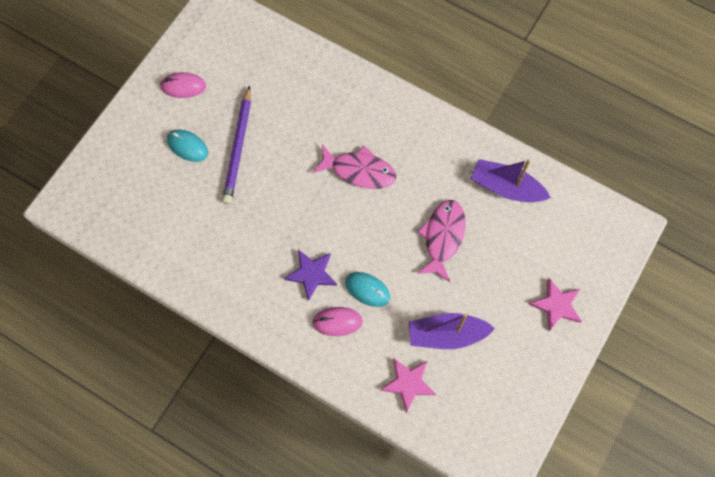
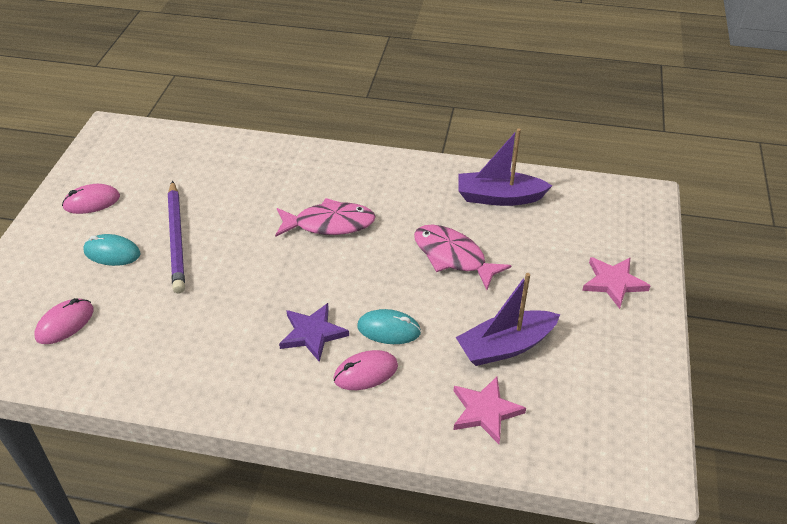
camera: 20 degrees left, 25 degrees down
pink fish [417,200,466,282] -> pink fish turned 45 degrees counterclockwise [414,224,512,290]
none -> pink mouse [35,298,94,344]

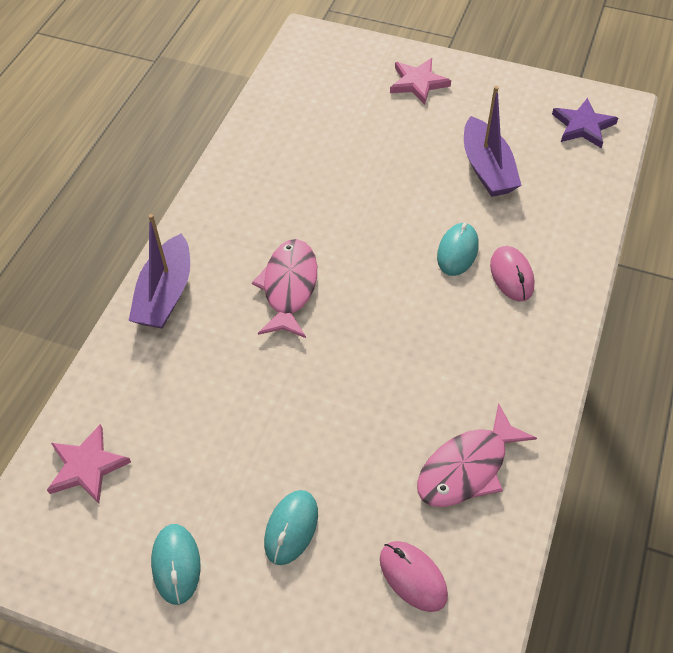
camera: 80 degrees left, 10 degrees up
pink mouse [62,184,120,214] -> turquoise mouse [151,524,201,605]
purple pencil [168,180,185,293] -> none
purple star [279,303,349,362] -> purple star moved to [552,98,618,148]
pink fish [414,224,512,290] -> pink fish moved to [417,404,537,507]
pink star [453,377,526,444] -> pink star moved to [47,424,131,504]
purple boat [458,128,552,206] -> purple boat moved to [128,214,190,329]

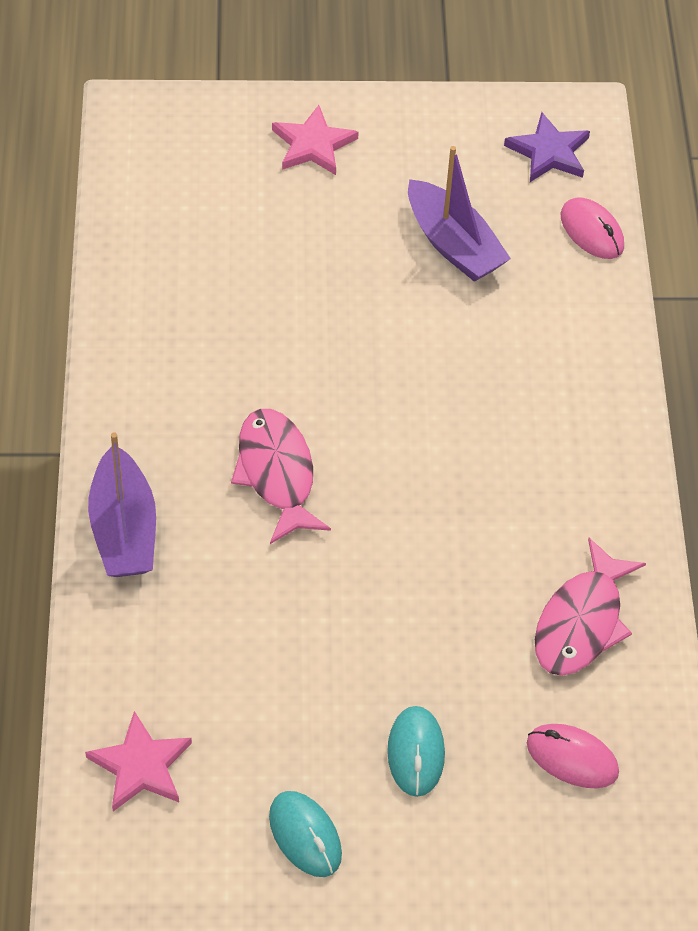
camera: 25 degrees left, 0 degrees up
turquoise mouse [437,223,479,276] -> none
pink mouse [490,246,535,301] -> pink mouse moved to [561,198,624,259]

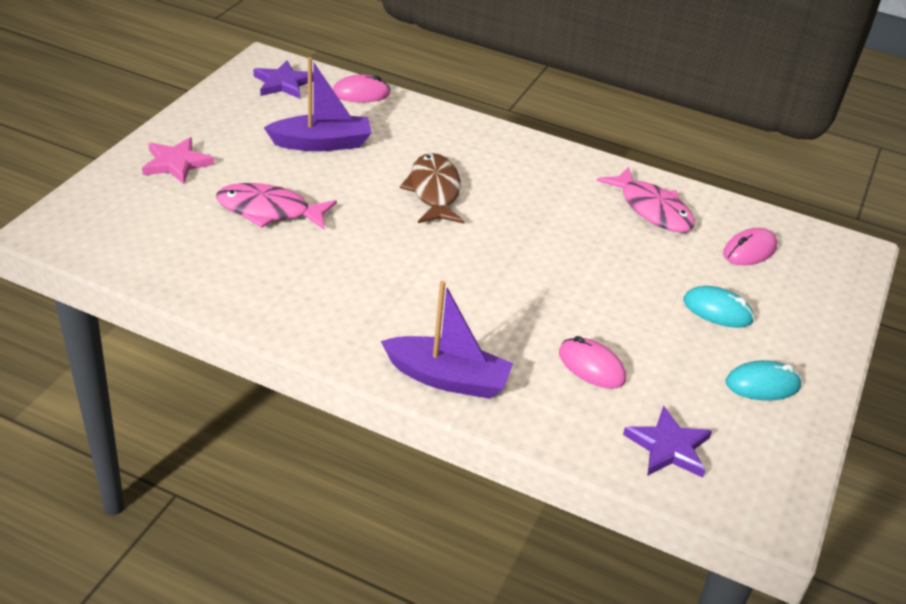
camera: 65 degrees left, 15 degrees down
pink star [85,711,192,811] -> purple star [623,406,712,478]
pink fish [231,409,331,544] -> pink fish moved to [216,183,337,230]
none -> brown fish [400,153,464,224]
none -> pink mouse [559,336,626,389]

